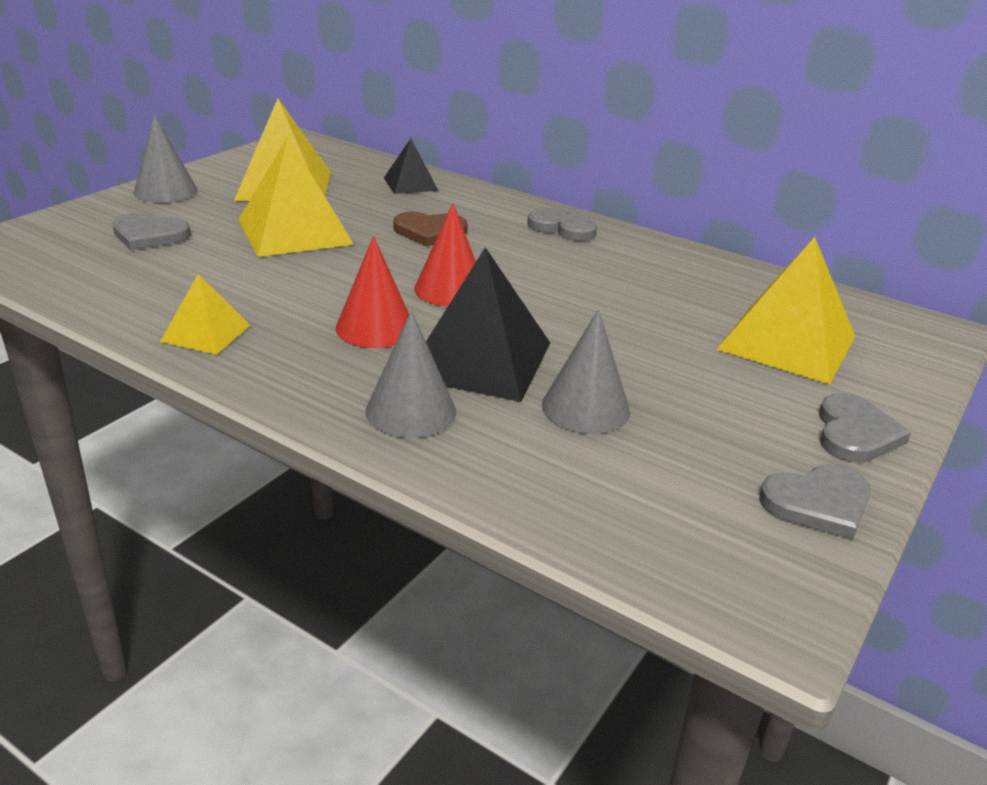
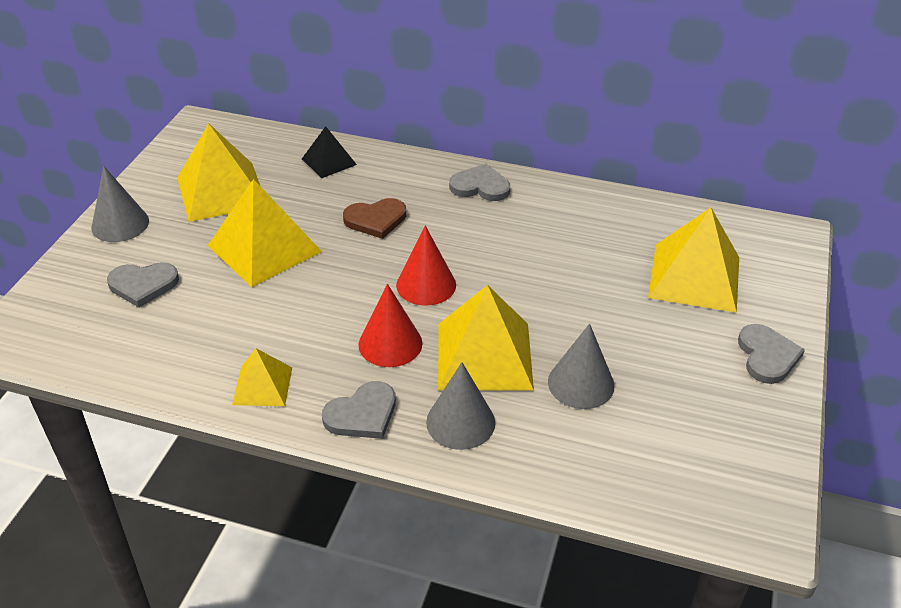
camera: 15 degrees left, 10 degrees up
black pyramid [426,247,550,402] -> yellow pyramid [438,285,534,391]
grey heart [760,464,871,540] -> grey heart moved to [322,381,396,439]

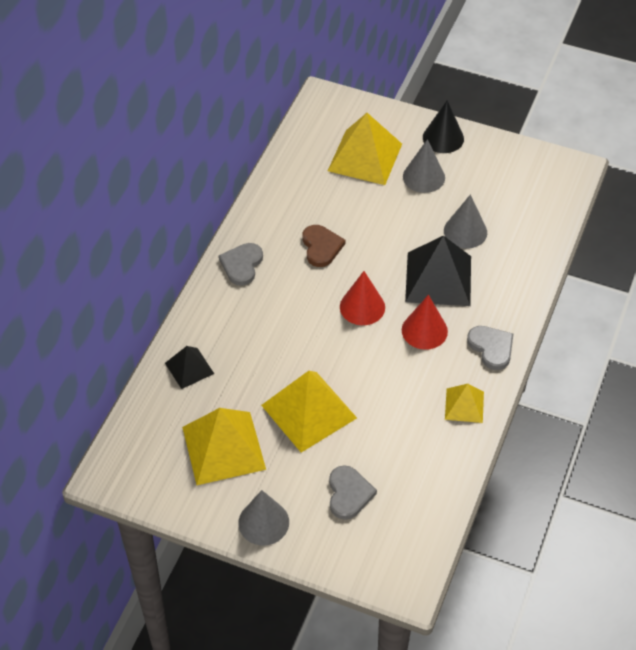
camera: 85 degrees left, 10 degrees up
brown heart [343,198,406,239] -> brown heart moved to [302,225,345,267]
grey cone [426,362,495,450] -> grey cone moved to [403,139,445,193]
yellow pyramid [438,285,534,391] -> black pyramid [405,236,471,306]
grey heart [738,324,805,384] -> black cone [423,100,464,153]

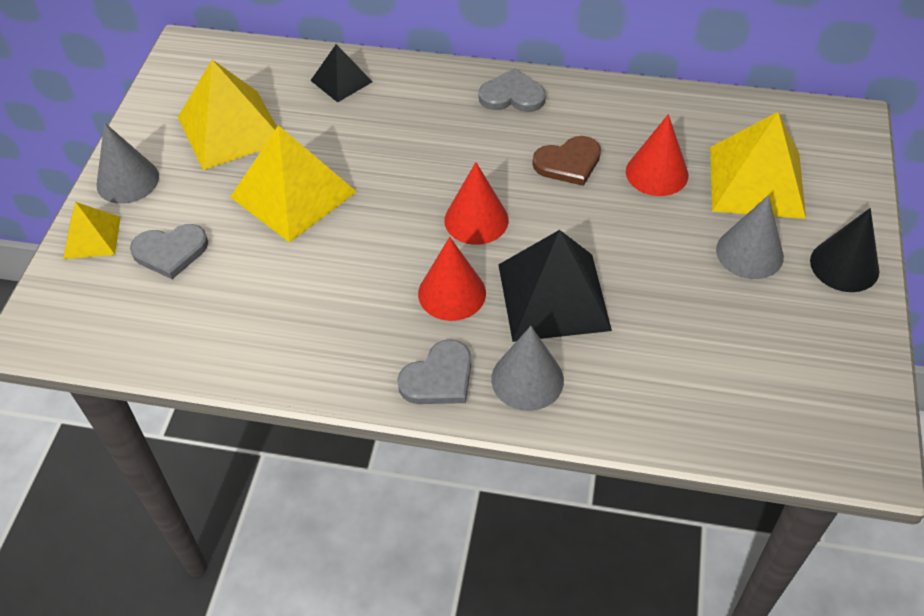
camera: 80 degrees right, 0 degrees up
grey cone [444,194,487,249] -> grey cone moved to [491,326,564,411]
yellow pyramid [445,384,484,423] -> yellow pyramid moved to [63,202,120,259]
none -> red cone [626,114,688,196]

